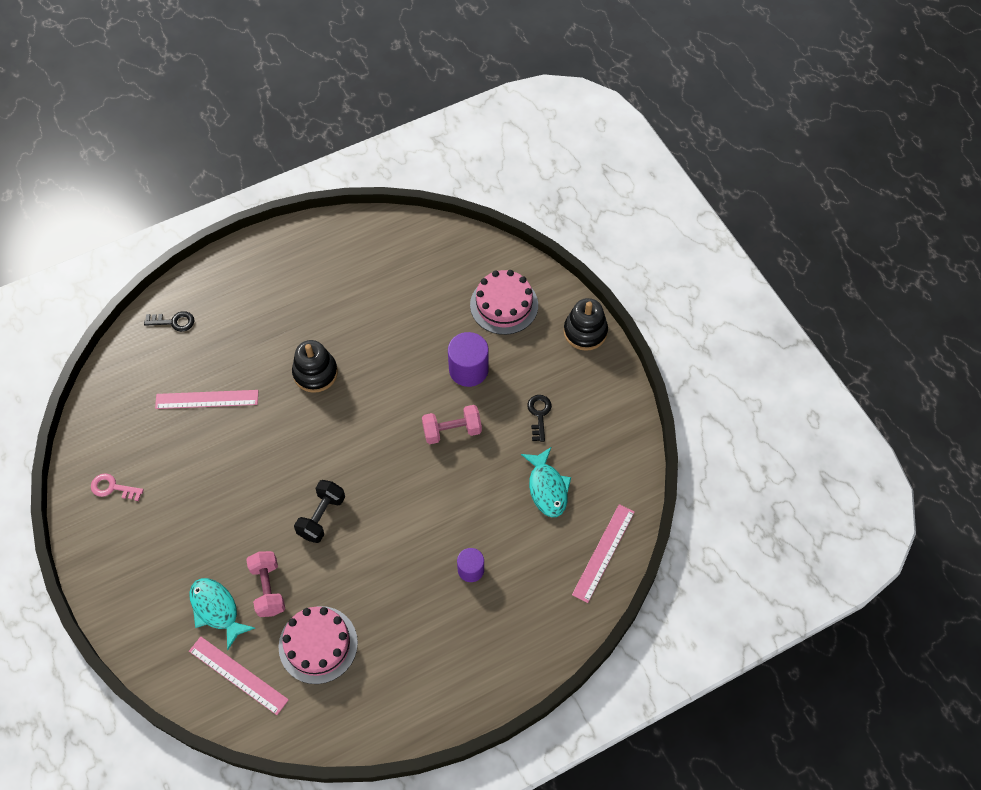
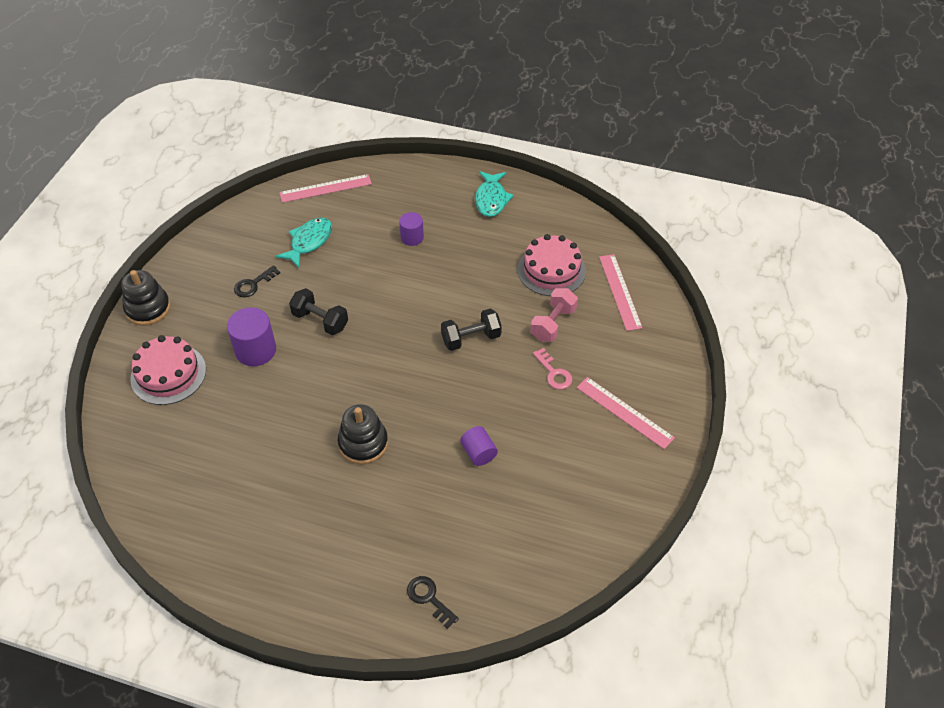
camera: 135 degrees left, 10 degrees down
pink key [91,473,144,501] -> pink key moved to [533,348,572,390]
pink ruler [155,390,258,409] -> pink ruler moved to [577,377,675,449]
turquoise fish [189,578,255,650] -> turquoise fish moved to [475,171,514,217]
pink dumbbell [422,405,482,444] -> black dumbbell [289,288,348,335]
none -> purple cylinder [460,426,498,466]

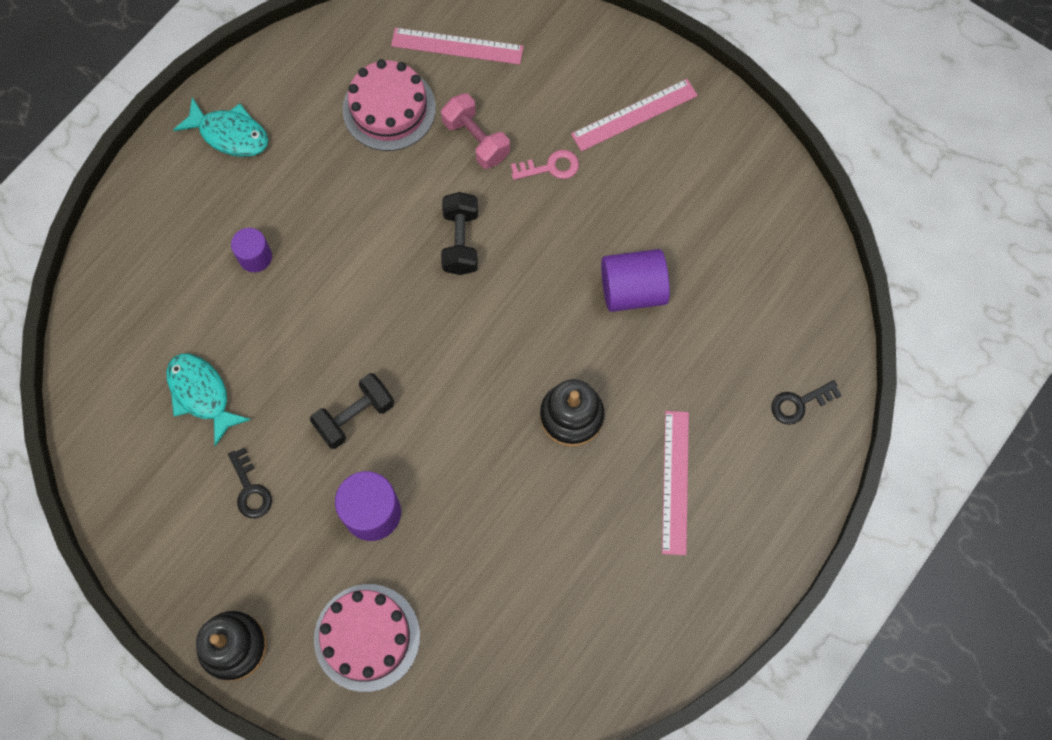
camera: 70 degrees left, 20 degrees up
pink ruler [279,174,372,203] -> pink ruler moved to [662,411,689,555]
purple cylinder [460,426,498,466] -> purple cylinder [601,249,670,312], size x1.62

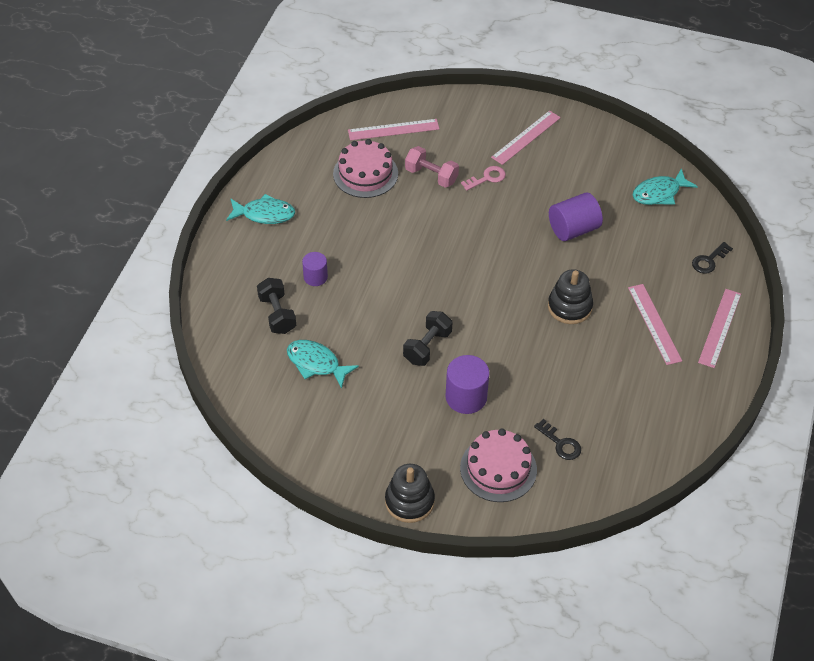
camera: 20 degrees left, 20 degrees down
black key [228,447,272,518] -> black key moved to [534,419,581,460]
black dumbbell [441,192,478,275] -> black dumbbell moved to [257,278,296,334]
none -> turquoise fish [633,168,698,205]
none -> pink ruler [698,289,741,368]

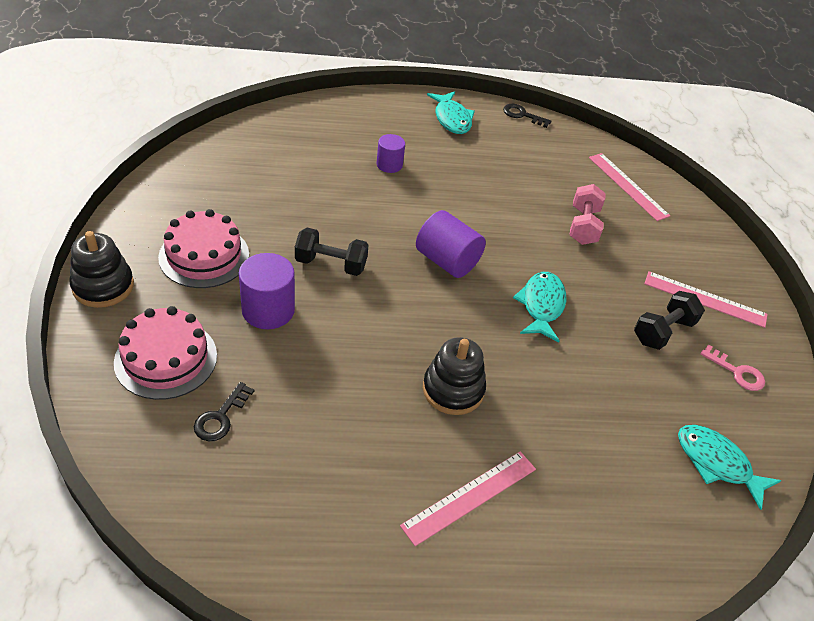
camera: 65 degrees right, 5 degrees down
black dumbbell [257,278,296,334] -> black dumbbell moved to [634,291,705,350]
turquoise fish [287,340,359,389] -> turquoise fish moved to [513,272,567,342]
pink cake [333,139,398,198] -> pink cake moved to [158,209,249,288]
pink key [461,166,506,191] -> pink key moved to [700,344,765,391]
purple cylinder [549,192,603,241] -> purple cylinder moved to [416,210,486,278]
black key [692,242,733,274] -> black key moved to [503,104,552,128]
pink ruler [698,289,741,368] -> none

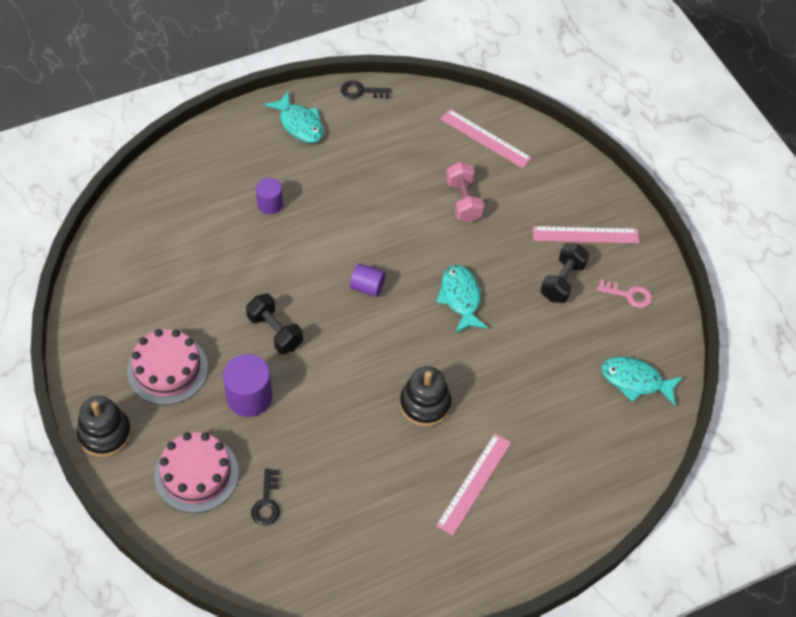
camera: 20 degrees left, 10 degrees up
black dumbbell [295,228,368,276] -> black dumbbell turned 60 degrees clockwise [246,294,303,354]
purple cylinder [416,210,486,278] -> purple cylinder [350,263,386,297], size x0.62

